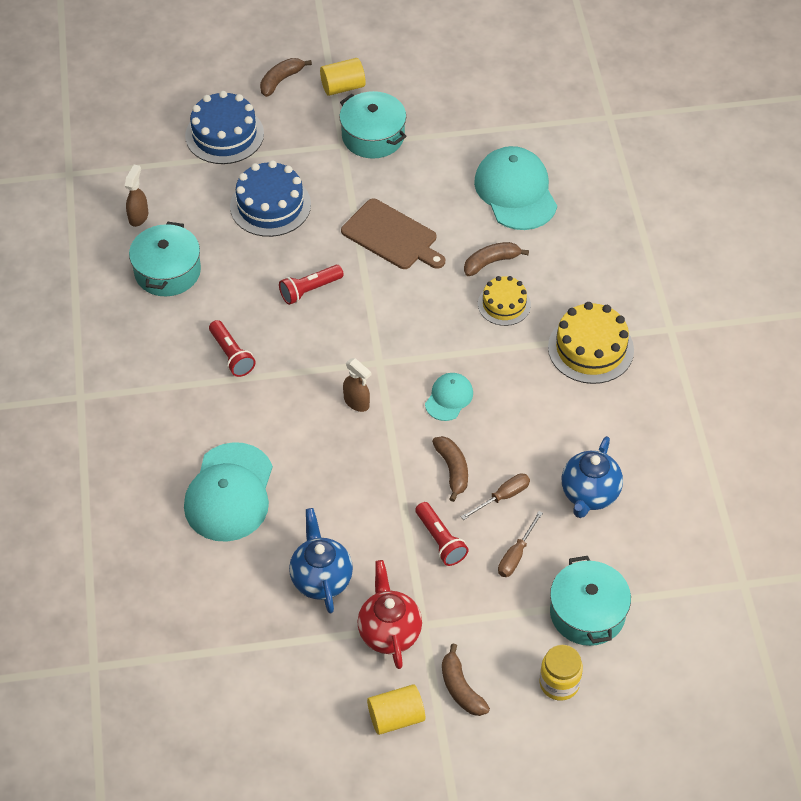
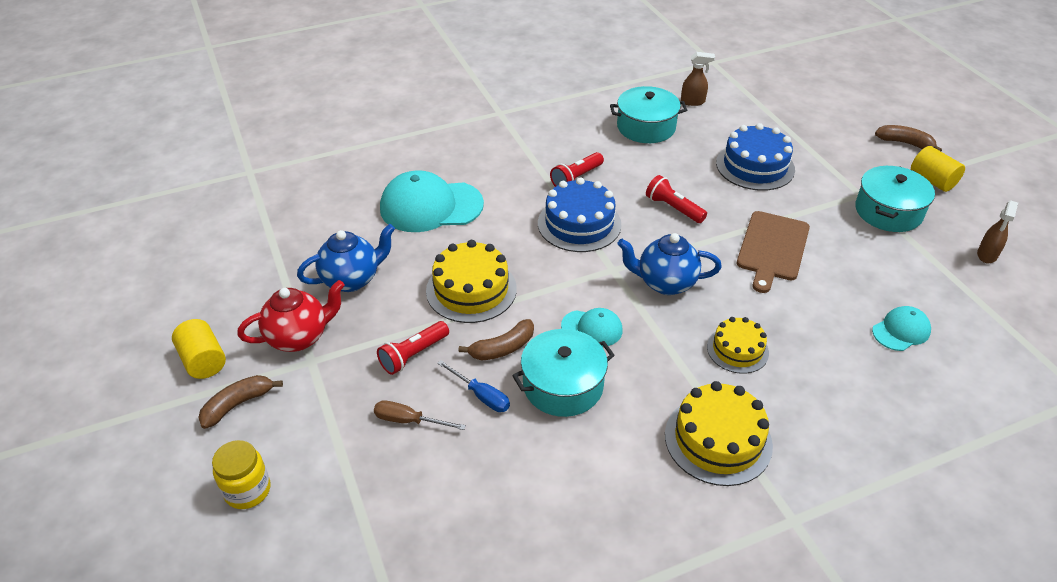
camera: 75 degrees right, 10 degrees down
blue cake [185,91,264,164] -> blue cake moved to [538,177,622,252]
brown spray bottle [343,358,371,412] -> brown spray bottle moved to [977,200,1018,263]
brown screwdriver [461,473,530,520] -> blue screwdriver [437,360,510,412]
brown banana [464,242,529,276] -> none
turquoise cap [474,146,557,230] -> turquoise cap [872,306,931,351], size x0.52
turquoise pot [550,556,631,646] -> turquoise pot moved to [512,329,615,417]
blue teapot [562,436,623,518] -> blue teapot moved to [617,233,722,295]
none -> yellow cake [426,240,517,323]

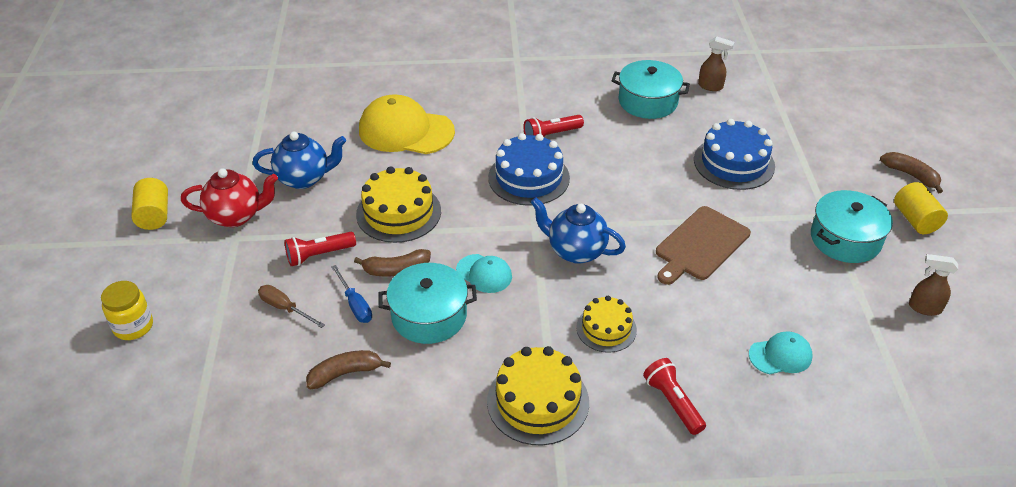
camera: 20 degrees right, 0 degrees up
brown banana [198,375,283,429] -> brown banana moved to [306,350,391,389]
turquoise cap [380,170,484,232] -> yellow cap [359,95,455,154]
red flashlight [646,175,707,223] -> red flashlight moved to [643,358,706,435]
brown spray bottle [977,200,1018,263] -> brown spray bottle turned 60 degrees clockwise [909,254,958,316]

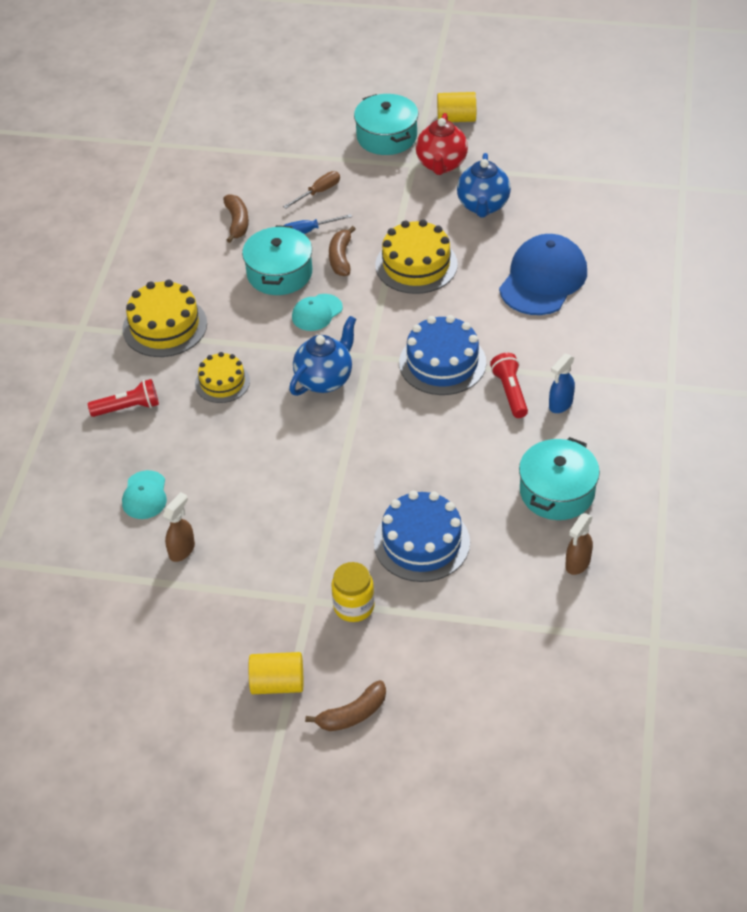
camera: 105 degrees right, 5 degrees up
yellow jar [101,281,153,340] -> yellow jar moved to [331,562,375,622]
red flashlight [285,232,356,266] -> none
yellow cap [359,95,455,154] -> blue cap [499,234,587,315]
brown cutting board [656,206,751,285] -> none
turquoise pot [811,190,893,263] -> turquoise pot moved to [354,94,418,155]
brown spray bottle [909,254,958,316] -> brown spray bottle moved to [163,492,195,562]
none -> blue spray bottle [549,354,575,413]

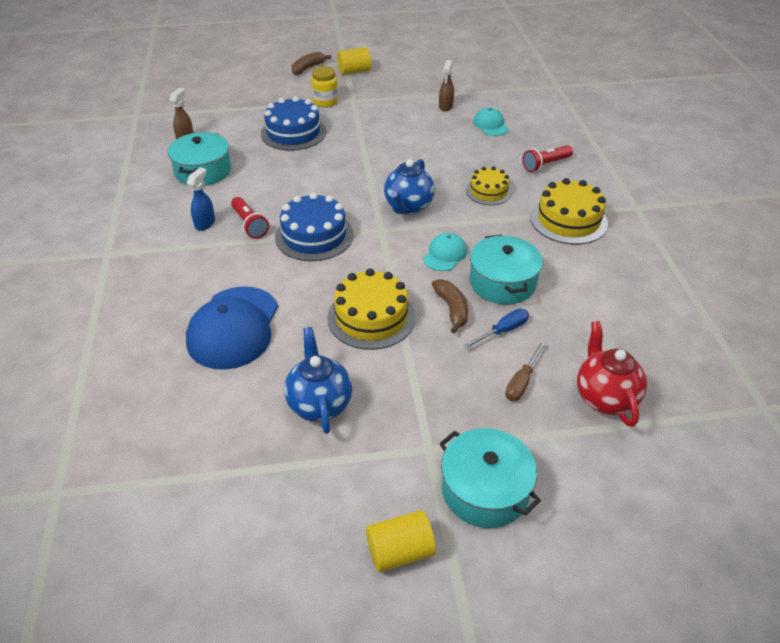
camera: 160 degrees right, 5 degrees down
brown banana [223,194,249,243] -> none
red teapot [416,113,468,175] -> red teapot moved to [577,321,647,427]

